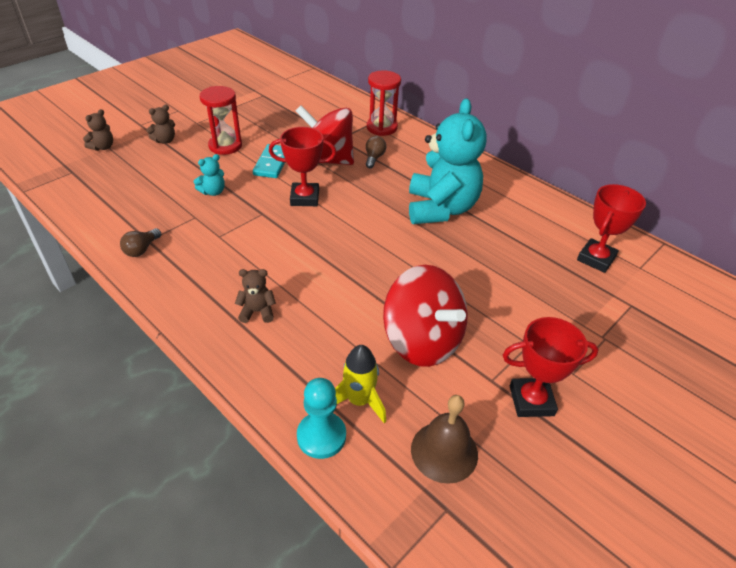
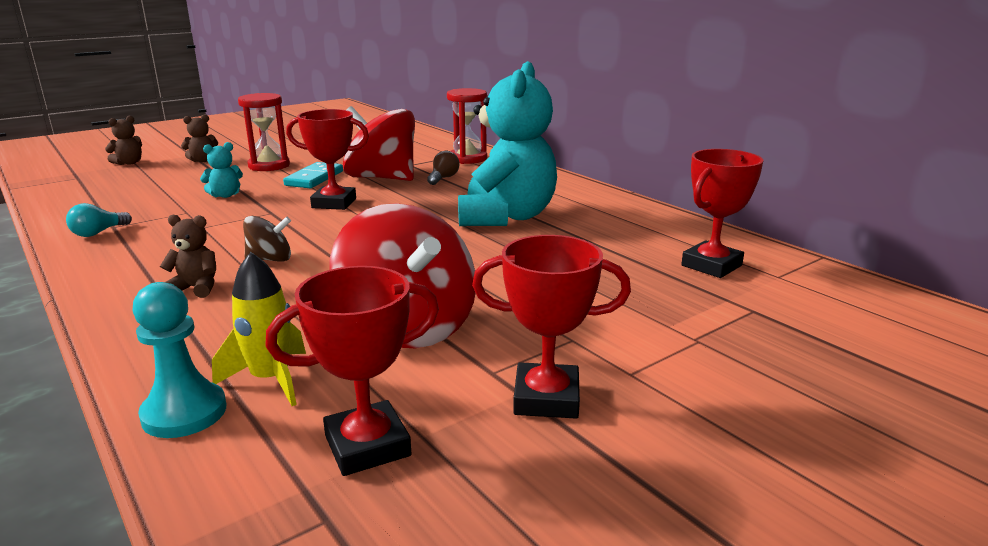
camera: 10 degrees right, 20 degrees down
brown light bulb [120,228,161,257] -> turquoise light bulb [66,203,132,237]
brown bell [411,395,478,484] -> red trophy [265,266,439,476]
none -> brown spinning top [243,216,291,262]

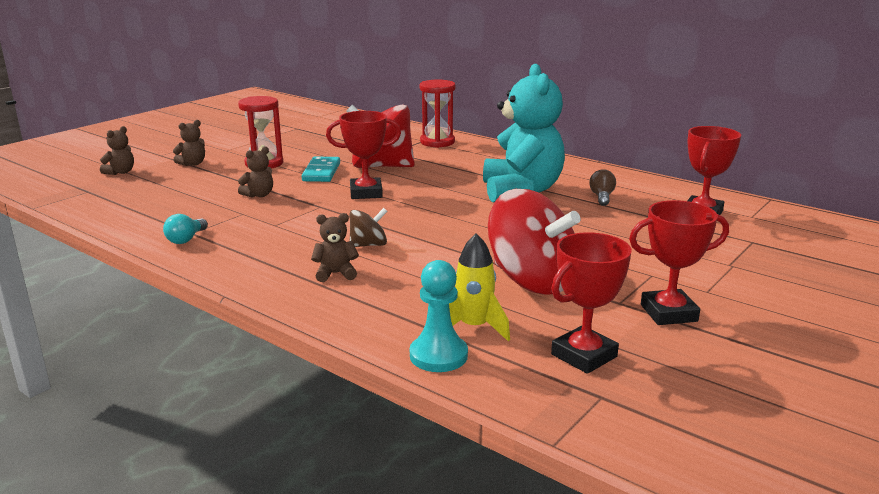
camera: 15 degrees left, 0 degrees up
turquoise teddy bear [200,142,243,198] -> brown teddy bear [238,147,273,198]
brown light bulb [427,151,460,185] -> brown light bulb moved to [589,169,616,206]

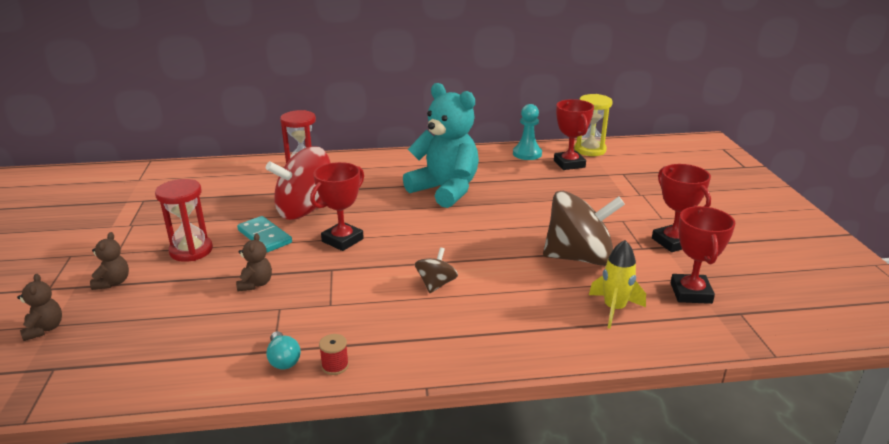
camera: 45 degrees left, 5 degrees up
brown teddy bear [311,213,359,282] -> none
turquoise pawn [410,260,468,372] -> turquoise pawn moved to [513,104,542,160]
red spinning top [488,189,581,295] -> brown spinning top [543,191,625,266]
brown light bulb [589,169,616,206] -> none
red trophy [629,200,729,325] -> red trophy turned 60 degrees counterclockwise [652,164,711,252]
none -> red spool [319,334,349,375]
none -> yellow hourglass [574,94,613,156]

